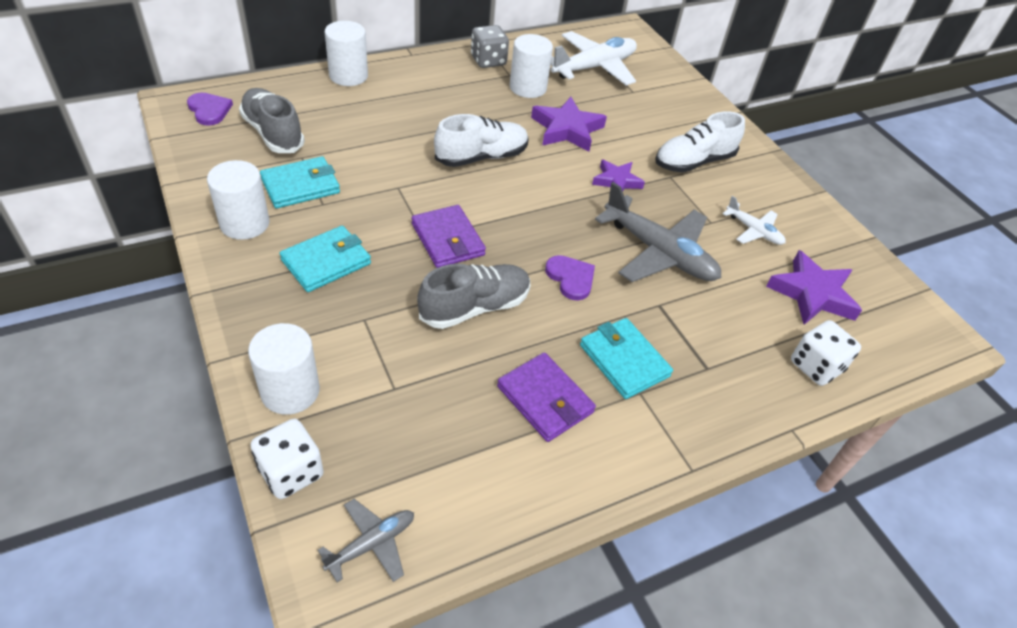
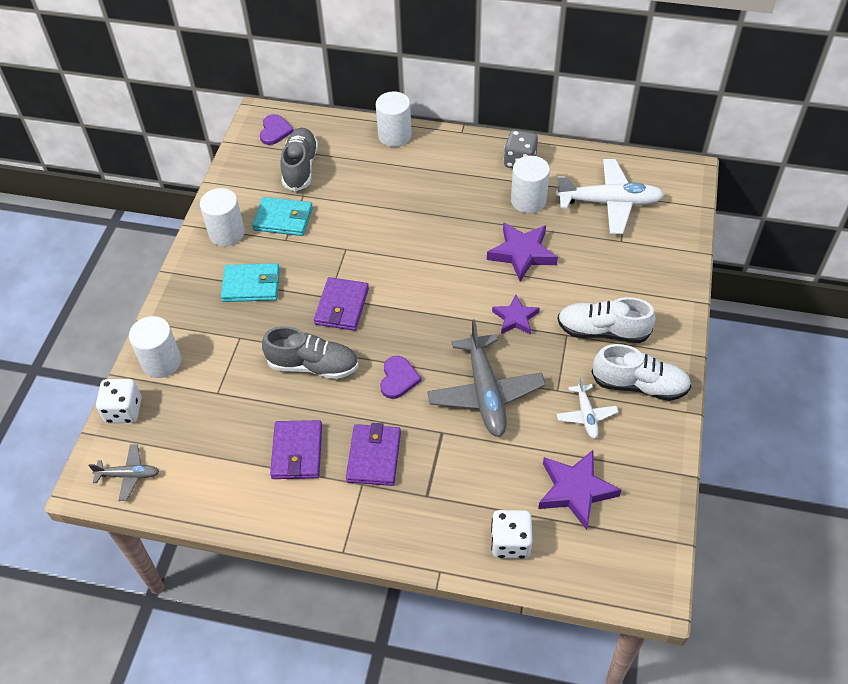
camera: 45 degrees right, 5 degrees up
white shoe [434,114,528,167] -> white shoe moved to [592,344,691,401]
turquoise wallet [580,318,673,399] -> purple wallet [346,423,401,486]

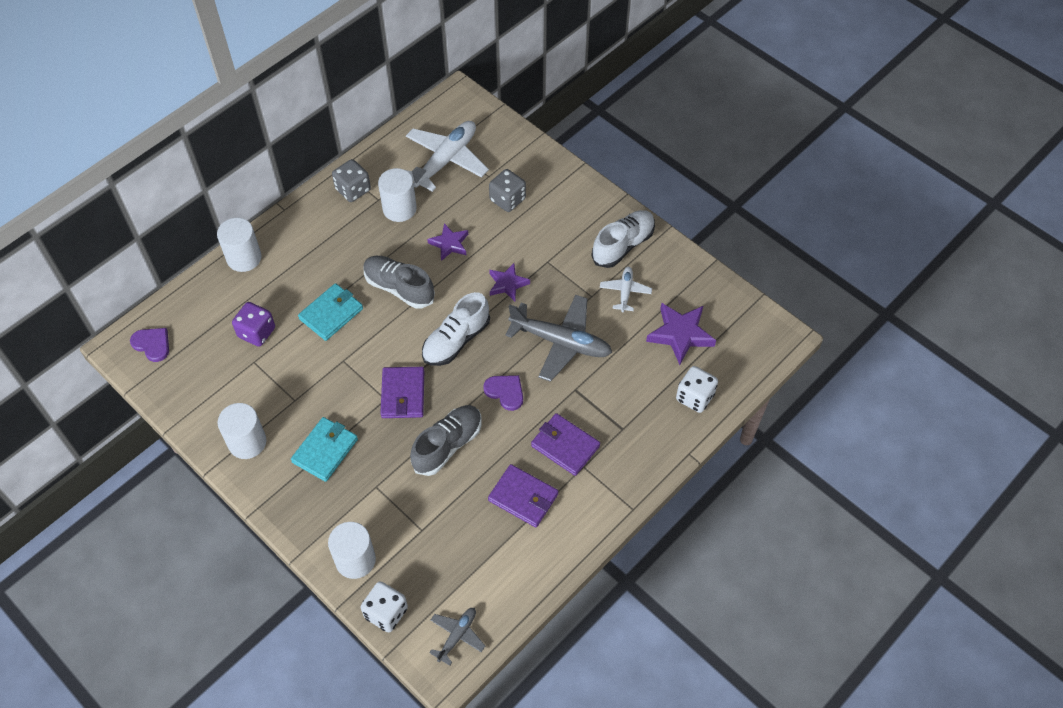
camera: 60 degrees left, 5 degrees up
turquoise wallet [252,197,313,236] -> turquoise wallet moved to [298,283,363,341]
grey shoe [281,128,318,191] -> grey shoe moved to [363,256,435,309]
purple wallet [314,277,369,331] -> purple wallet turned 45 degrees clockwise [380,367,424,418]
purple star [487,222,558,282] -> purple star [427,223,468,261], size x0.64
white plane [556,376,618,439] -> white plane turned 105 degrees counterclockwise [600,267,652,312]
white shoe [557,297,656,343] -> white shoe moved to [422,292,490,366]
none -> purple dice [232,302,275,347]
none -> grey dice [489,169,526,212]

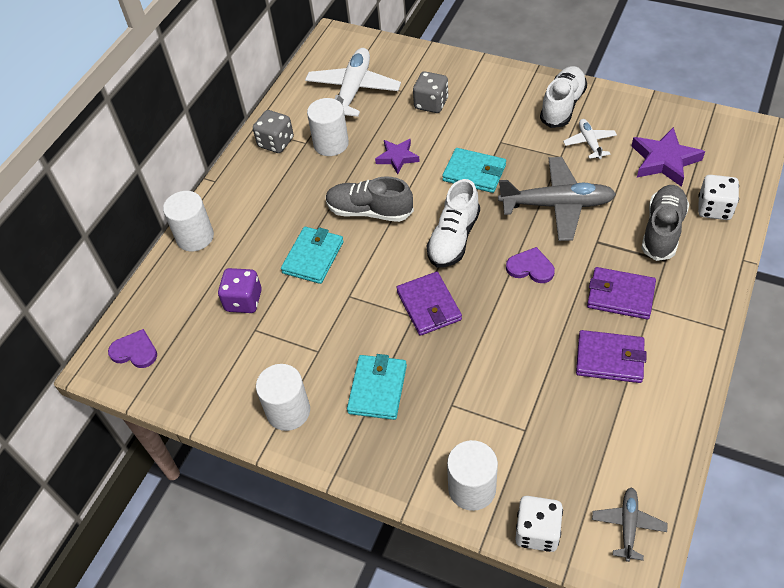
camera: 15 degrees left, 5 degrees down
grey shoe [410,405,481,476] -> grey shoe moved to [642,185,689,261]
purple star [489,263,530,301] -> turquoise wallet [442,148,506,193]

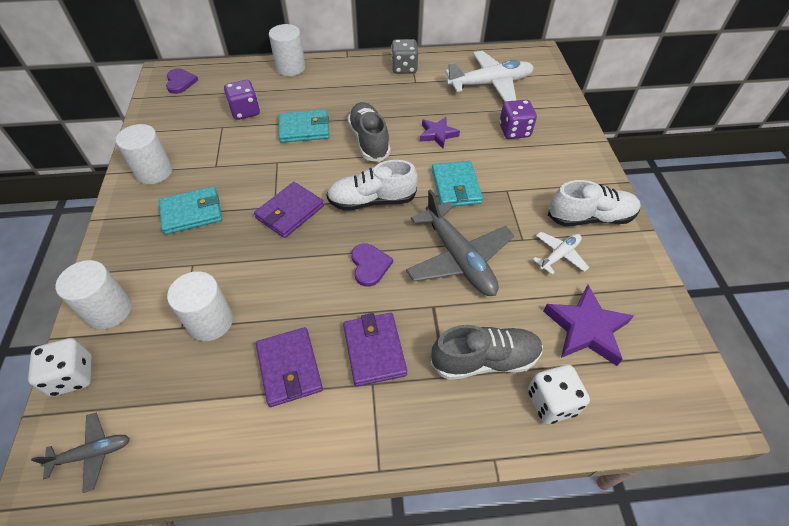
camera: 55 degrees right, 0 degrees up
white cylinder [307,98,349,156] -> white cylinder moved to [167,271,233,341]
grey dice [413,72,448,113] -> purple dice [499,100,537,139]

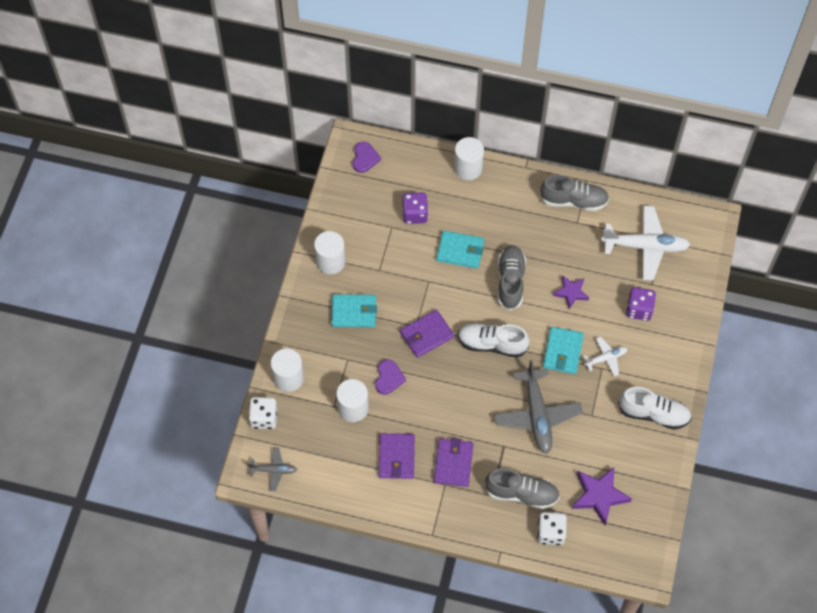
camera: 20 degrees right, 10 degrees up
purple heart [351,243,393,287] -> purple heart moved to [375,360,406,395]
grey dice [391,39,418,74] -> grey shoe [540,175,609,211]
white plane [533,232,589,275] -> white plane moved to [583,337,627,376]

